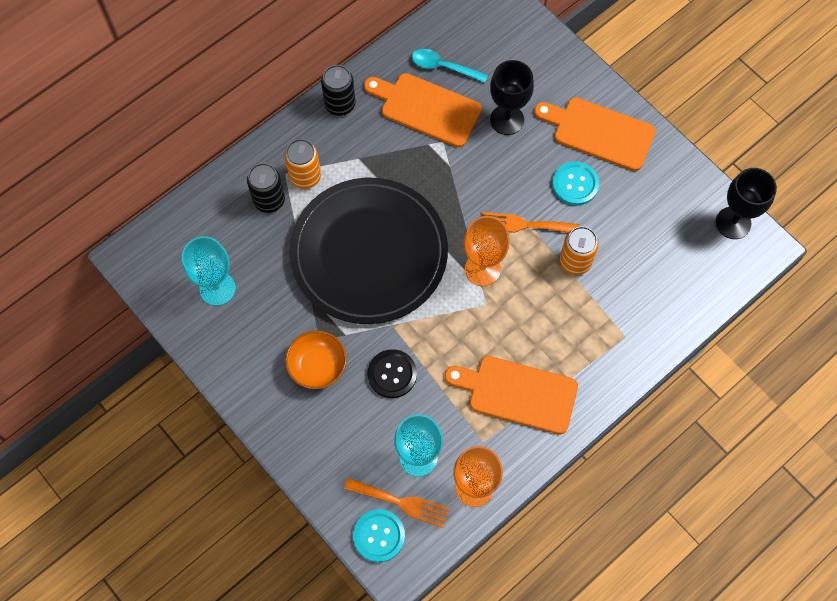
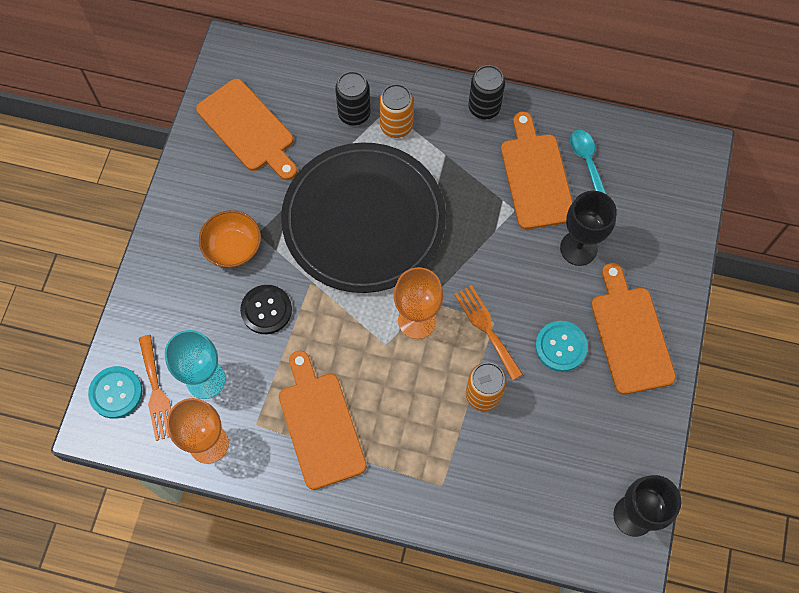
camera: 55 degrees right, 0 degrees up
turquoise goblet [182,236,236,306] -> orange cutting board [196,79,297,180]

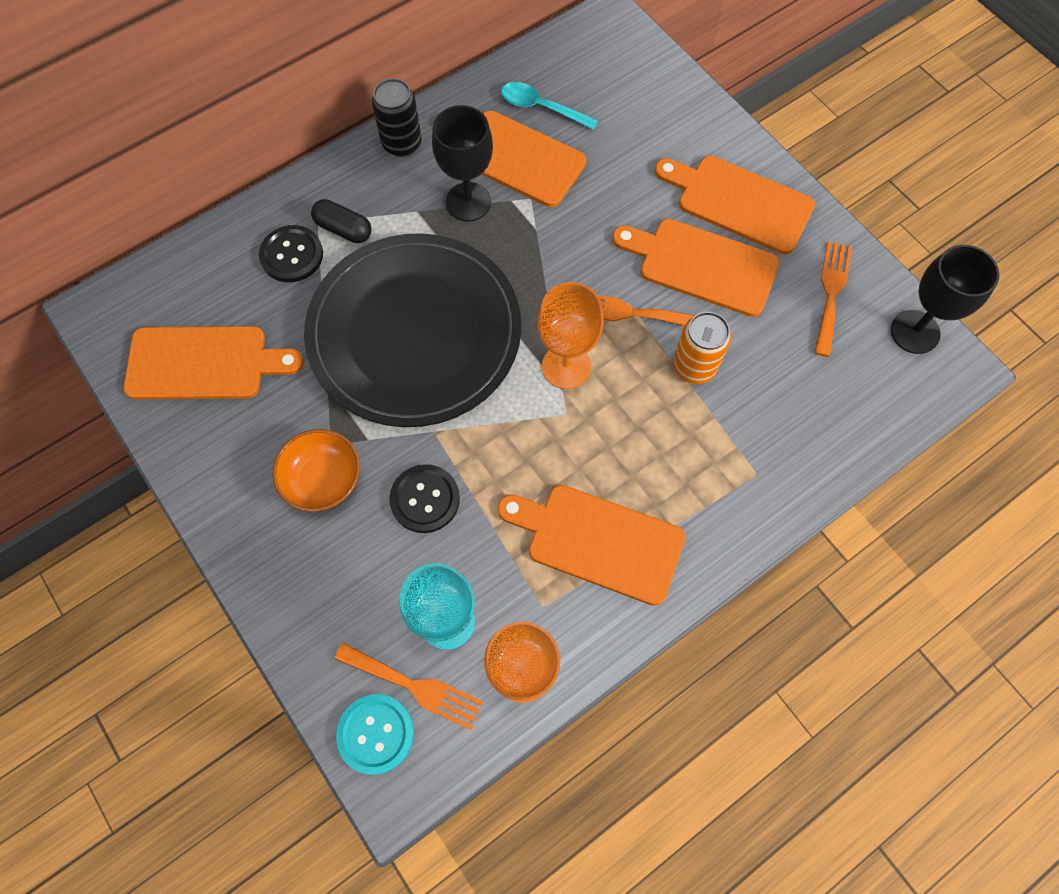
camera: 50 degrees left, 0 degrees up
black can [335,71,371,126] -> black button [259,225,323,282]
orange can [379,84,413,138] -> black capsule [311,199,372,243]
turquoise button [535,321,588,372] -> orange cutting board [612,219,780,317]
black goblet [560,191,617,266] -> black goblet moved to [432,105,493,221]
none -> orange fork [814,241,852,357]

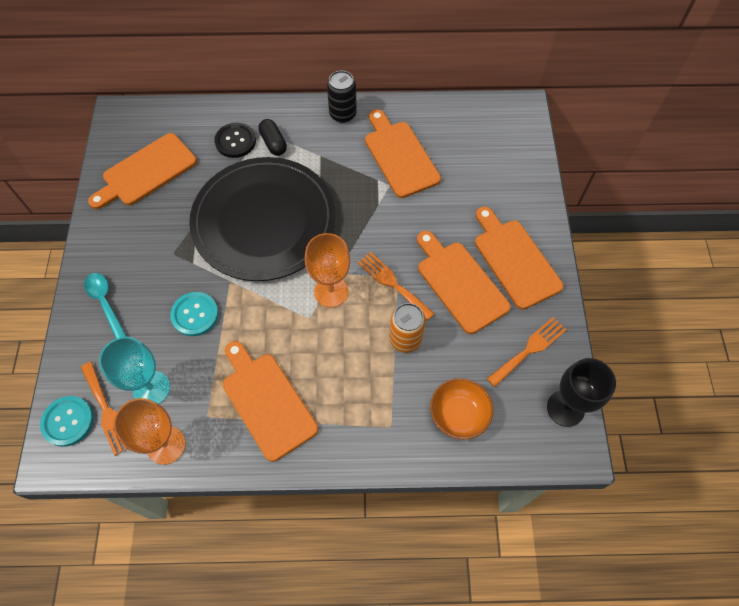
camera: 35 degrees right, 5 degrees down
orange cutting board [124,326,304,400] -> orange cutting board turned 105 degrees clockwise [88,133,197,209]
orange bowl [272,429,360,512] -> orange bowl moved to [430,378,494,439]
black button [389,464,460,533] -> turquoise button [170,292,219,336]
black goblet [432,105,493,221] -> none
turquoise spoon [501,82,599,130] -> turquoise spoon moved to [84,273,127,339]

